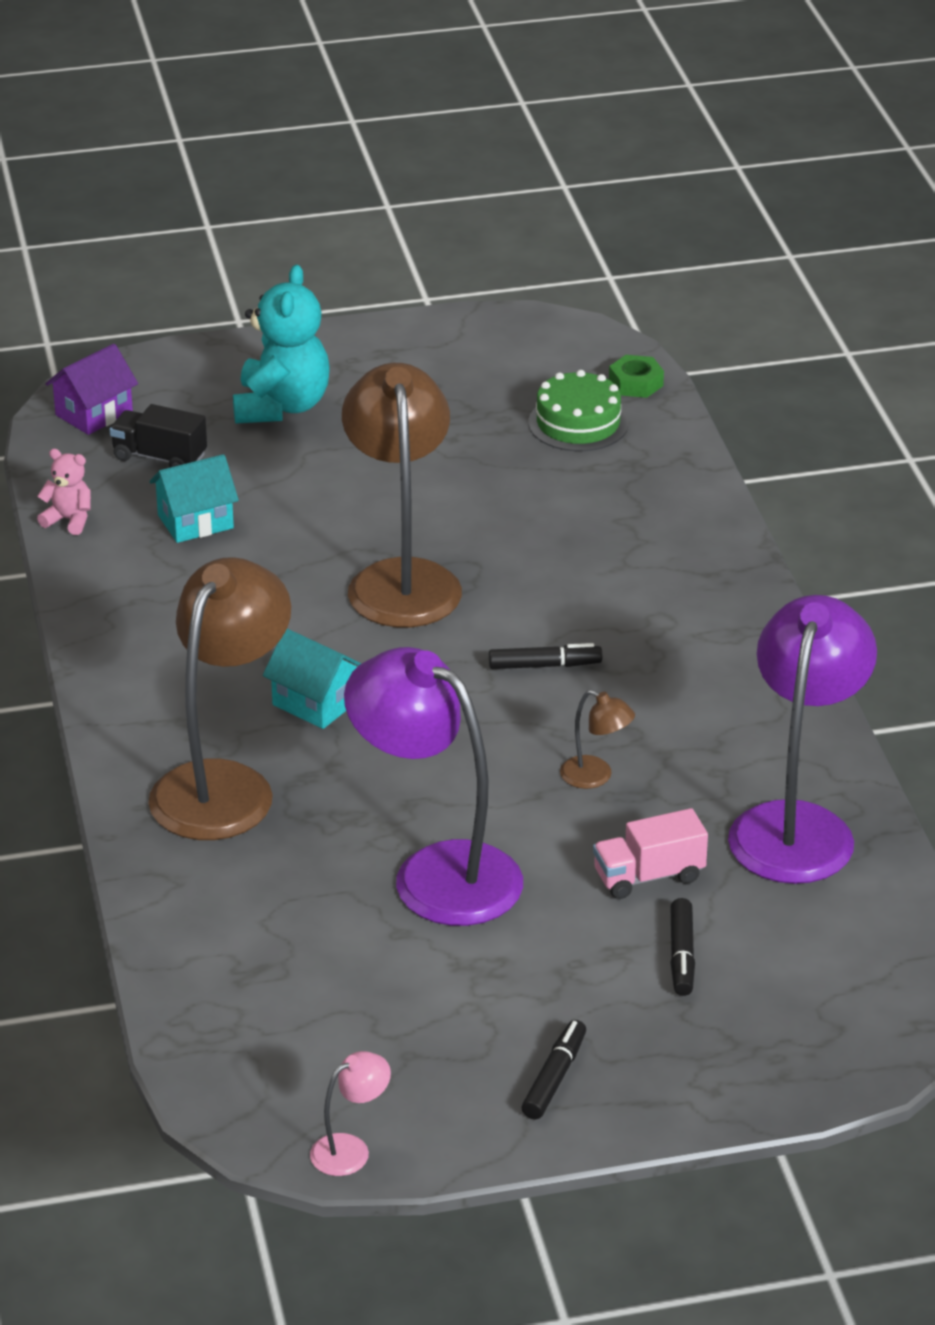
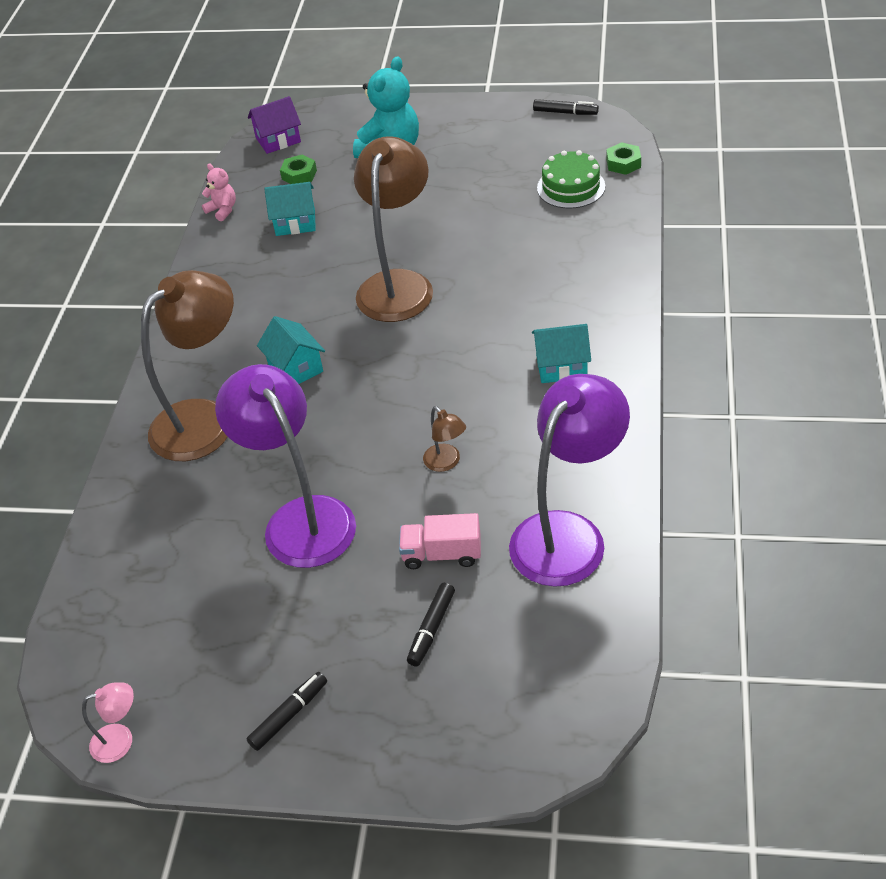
camera: 25 degrees right, 10 degrees up
black truck [110,404,207,467] -> green nut [280,154,317,184]
black marker [489,643,602,669] -> black marker moved to [533,99,599,115]
none -> turquoise house [532,324,591,383]

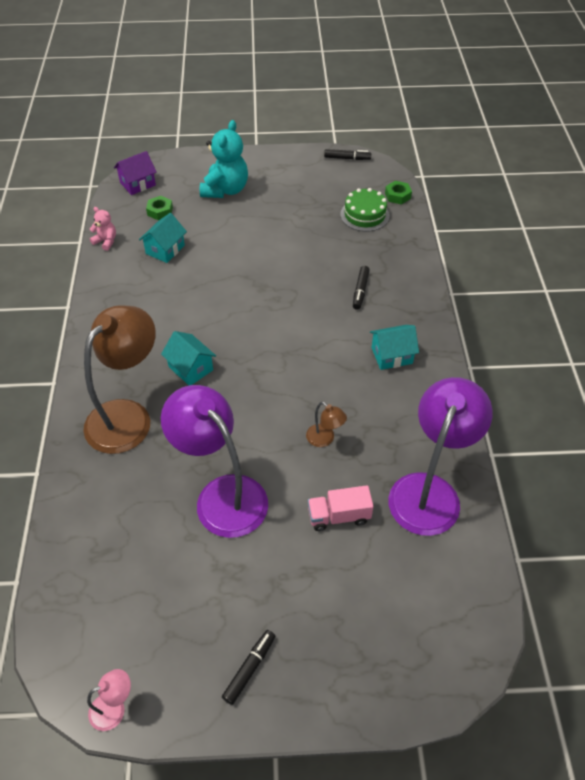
camera: 15 degrees left, 5 degrees up
turquoise house [264,182,316,236] -> turquoise house turned 45 degrees counterclockwise [139,213,187,263]
brown lamp [354,136,433,322] -> none
black marker [407,583,455,667] -> black marker moved to [353,266,370,310]

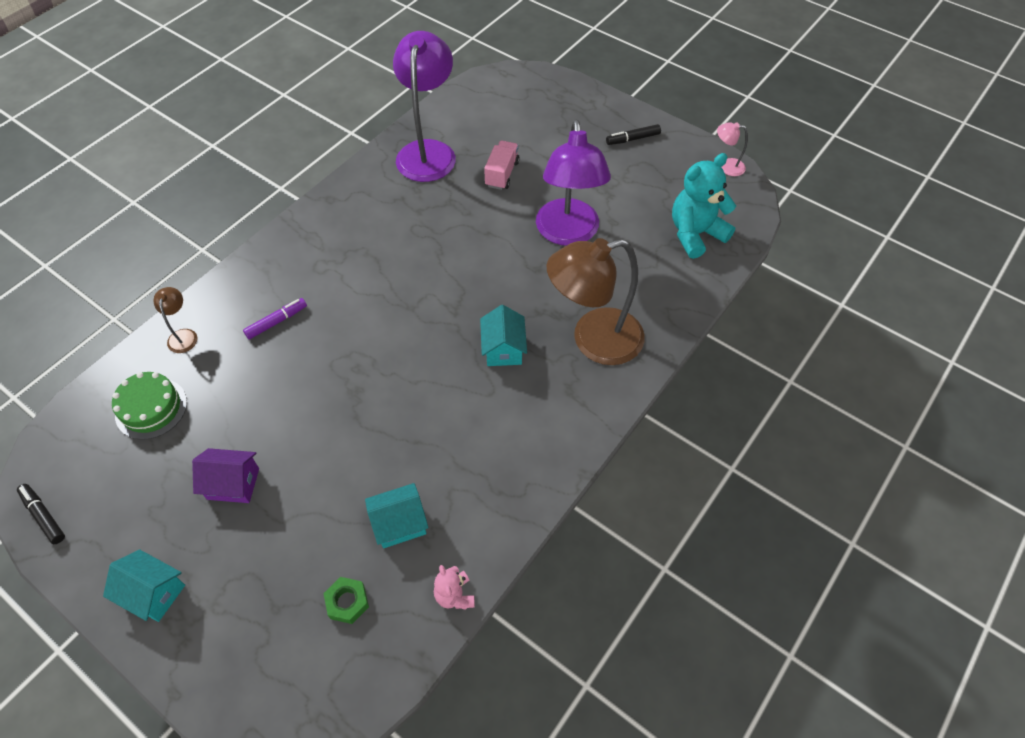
camera: 140 degrees left, 5 degrees up
purple house [114,151,157,195] -> purple house moved to [192,448,259,503]
turquoise teddy bear [200,120,248,198] -> turquoise teddy bear moved to [672,153,736,259]
brown lamp [306,402,347,447] -> brown lamp moved to [154,287,197,353]
pink truck [308,485,374,531] -> pink truck turned 105 degrees counterclockwise [484,140,520,190]
black marker [353,266,370,310] -> purple marker [243,298,307,340]
turquoise house [370,325,419,370] -> turquoise house moved to [103,549,185,622]
green nut [385,181,412,205] -> none
purple lamp [388,377,493,536] -> purple lamp turned 120 degrees clockwise [393,31,456,182]

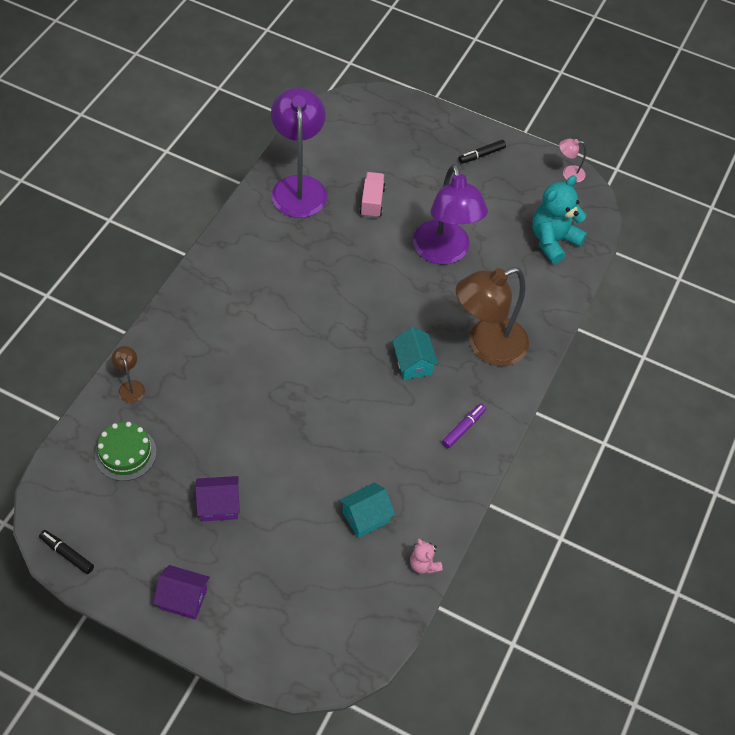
camera: 15 degrees left, 0 degrees up
turquoise house [103,549,185,622] -> purple house [153,565,210,620]
purple marker [243,298,307,340] -> purple marker moved to [442,404,486,448]
green nut [323,577,369,624] -> none

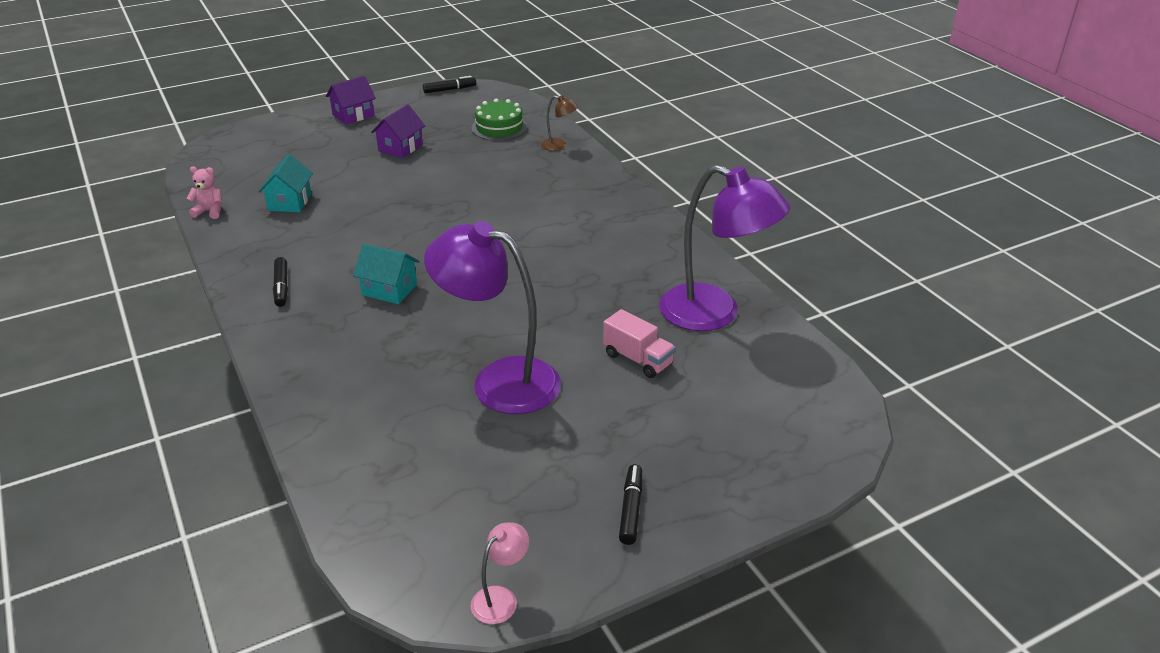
camera: 130 degrees right, 20 degrees down
purple marker [442,404,486,448] -> black marker [273,257,288,307]
brown lamp [456,267,529,366] -> none
turquoise teddy bear [532,175,587,264] -> none

